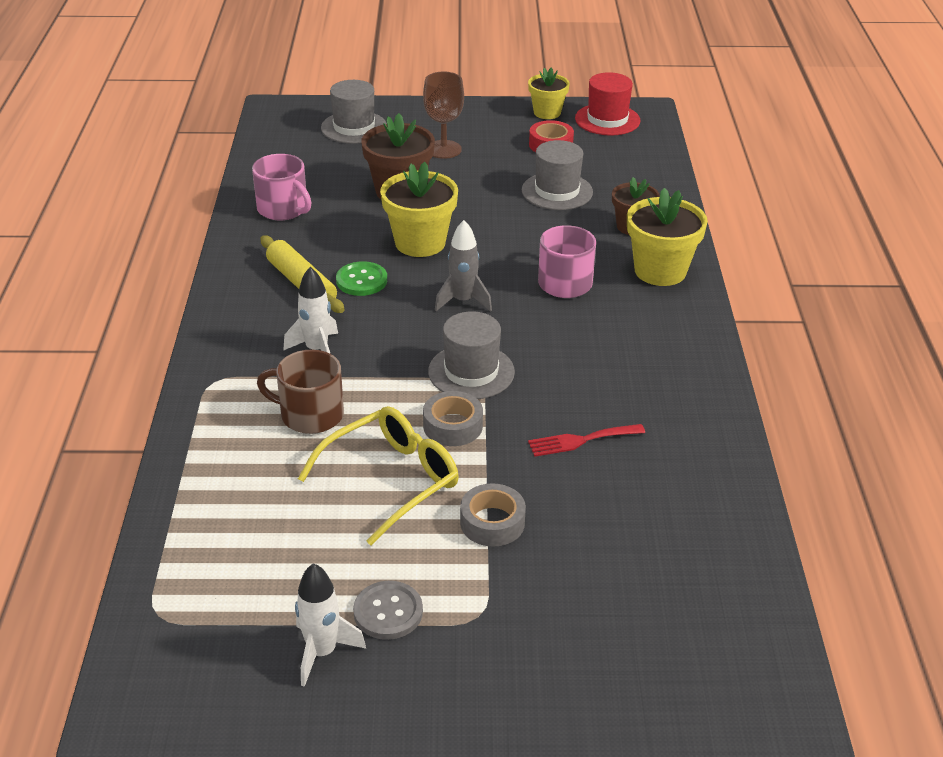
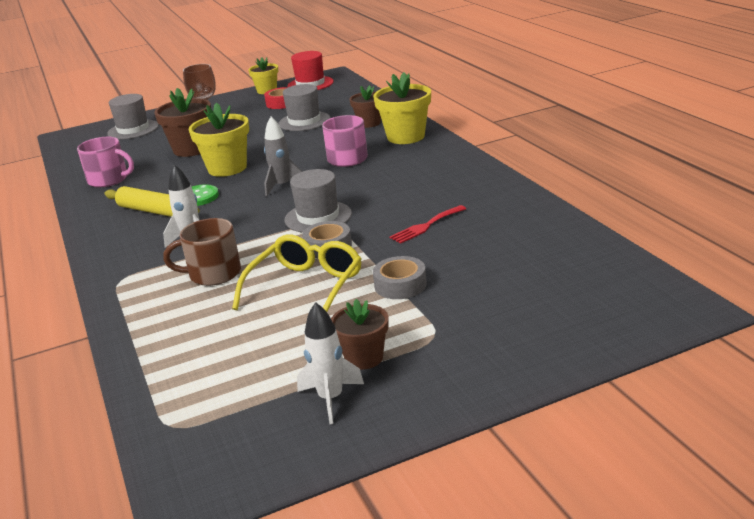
camera: 20 degrees left, 10 degrees down
grey button [353,581,423,640] -> brown flower pot [331,299,389,370]

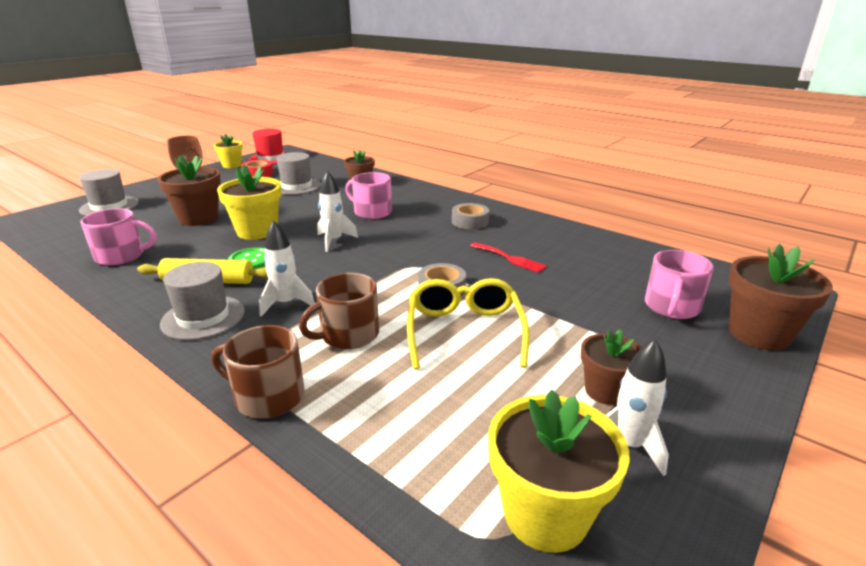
camera: 30 degrees left, 0 degrees up
grey rocket [264,117,302,196] -> white rocket [317,171,358,252]
grey hat [284,169,352,233] -> grey hat moved to [160,262,245,340]
yellow flower pot [373,72,431,144] -> yellow flower pot moved to [488,390,630,553]
grey tape [373,256,427,299] -> grey tape moved to [452,203,489,229]
red fork [389,205,466,244] -> red fork turned 75 degrees counterclockwise [470,242,547,273]
none -> brown mug [212,325,305,418]
none -> pink mug [645,250,714,319]
none -> brown flower pot [729,244,833,351]

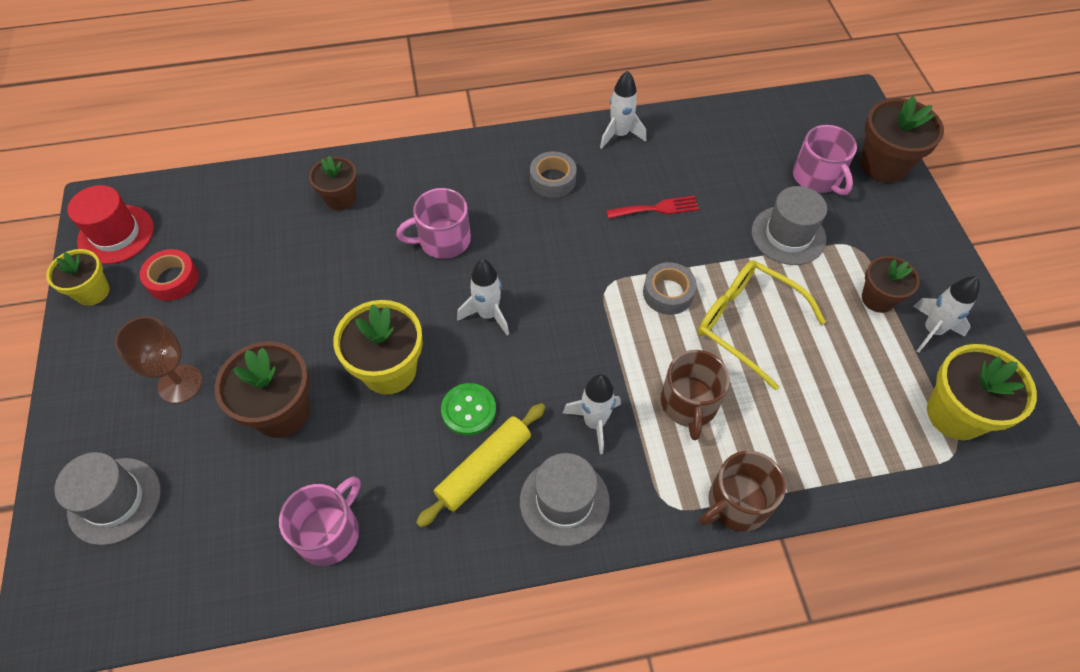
camera: 50 degrees left, 30 degrees up
grey hat [276,152,321,195] -> grey hat moved to [752,186,827,265]
none -> white rocket [600,71,646,149]

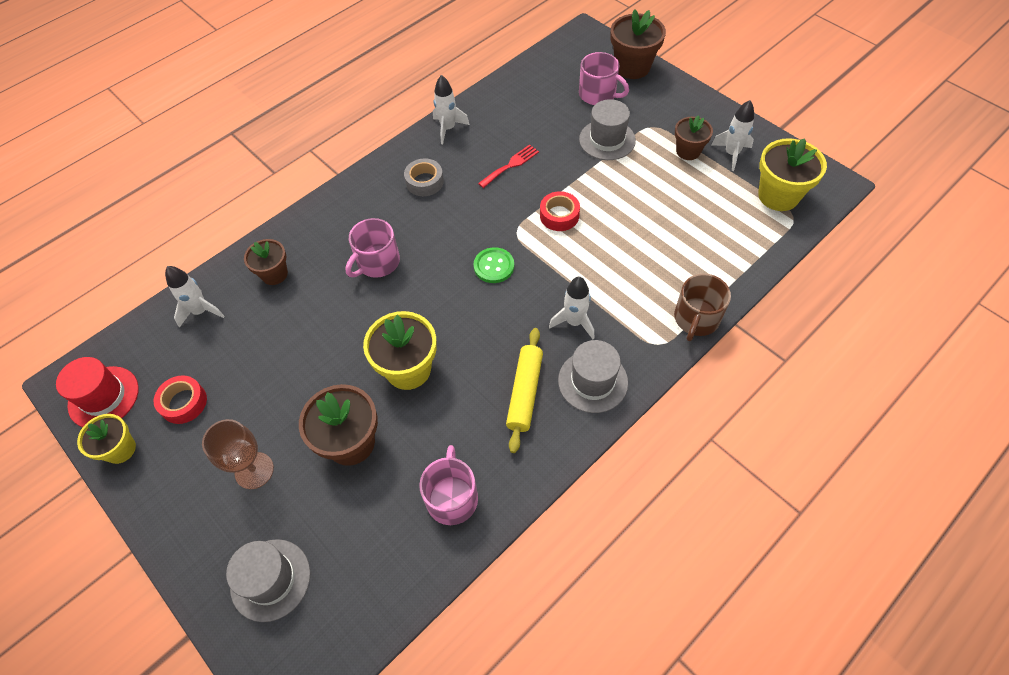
camera: 30 degrees left, 0 degrees up
green button [441,383,496,436] -> green button moved to [473,247,514,283]
white rocket [457,259,509,335] -> white rocket moved to [165,266,224,328]
grey tape [643,262,697,315] -> red tape [540,191,580,231]
brown mug [661,350,730,440] -> none
yellow glasses [698,260,826,390] -> none

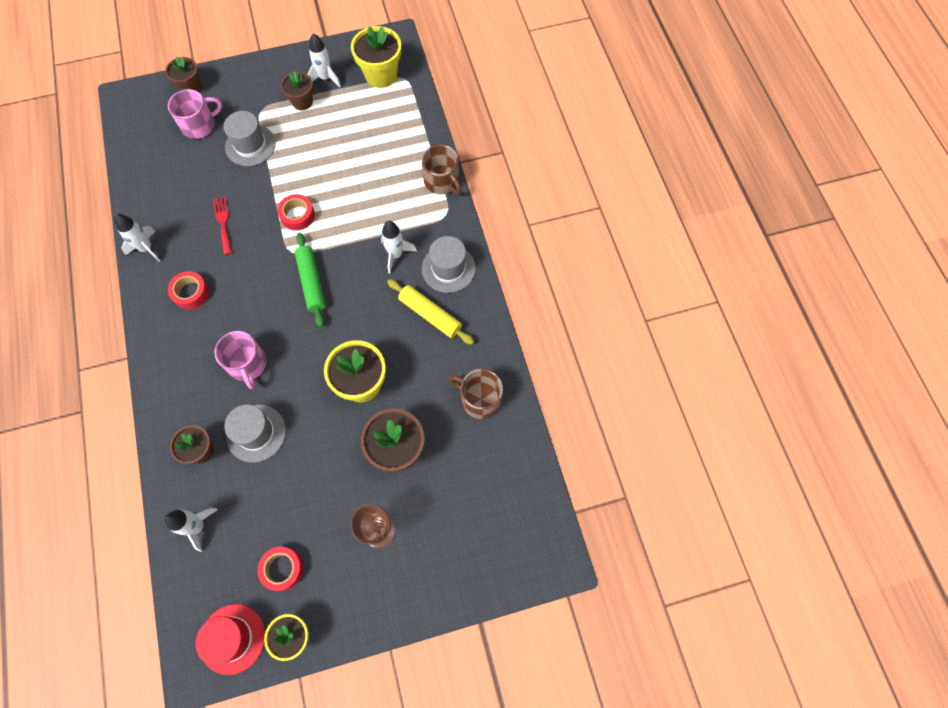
camera: 65 degrees left, 10 degrees up
grey hat [226,539,310,622] -> grey hat moved to [224,404,286,463]
grey tape [404,158,444,196] -> red tape [168,271,209,309]
pink mug [419,445,478,525] -> brown mug [449,369,503,419]
green button [473,247,514,283] -> green rolling pin [294,233,326,327]
brown flower pot [610,9,666,79] -> brown flower pot [165,57,201,92], size x0.63

